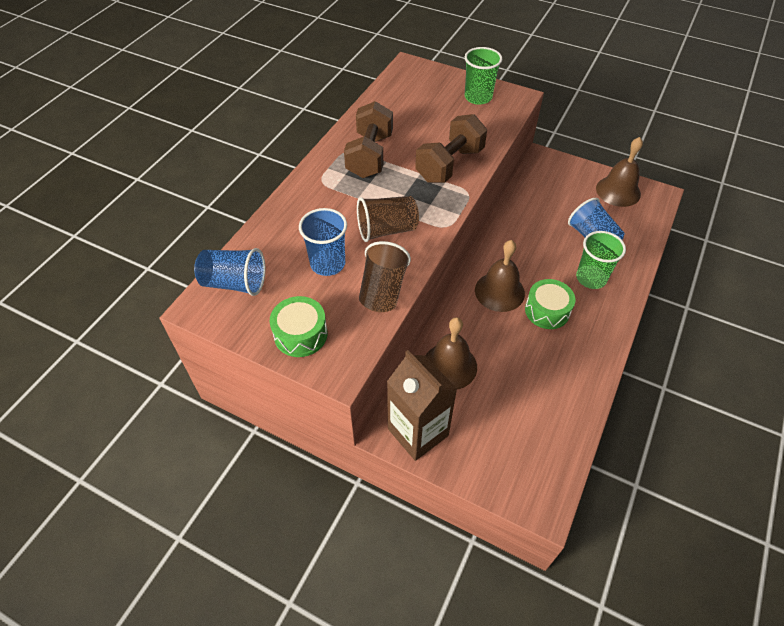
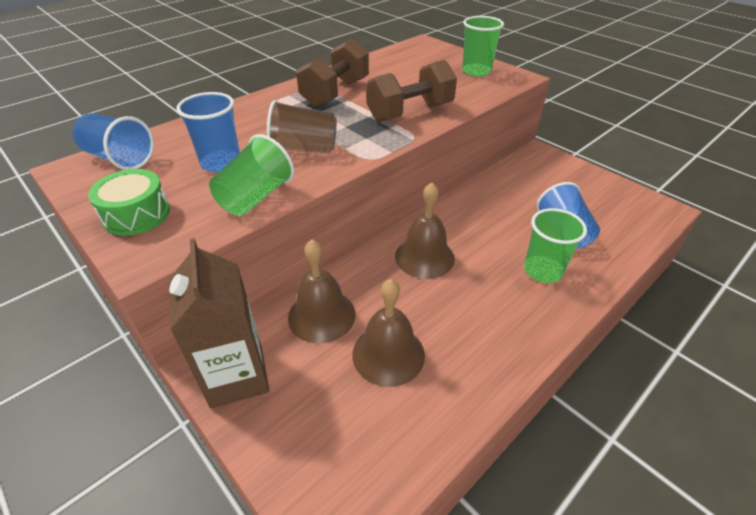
camera: 20 degrees right, 10 degrees down
brown cup [359,241,411,312] -> green cup [209,134,294,216]
green drum [525,279,575,329] -> none
brown bell [596,137,643,207] -> brown bell moved to [352,279,425,387]

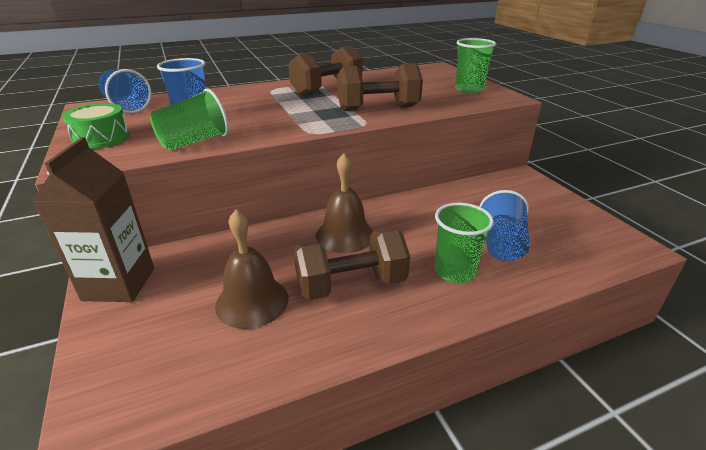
camera: 20 degrees right, 10 degrees down
brown cup [267,100,337,153] -> none
brown bell [288,240,355,343] -> none
none -> brown dumbbell [294,229,410,300]

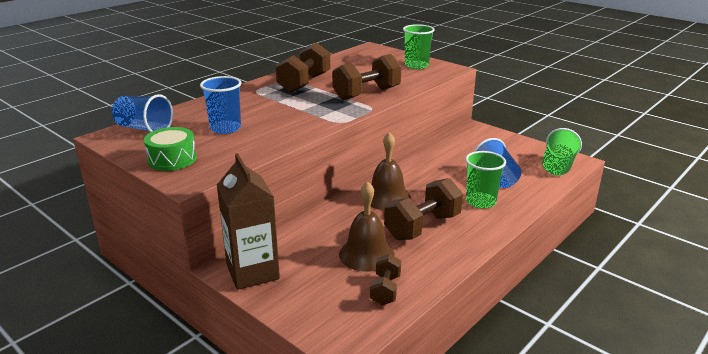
camera: 25 degrees left, 5 degrees down
green cup [150,88,229,151] -> green cup moved to [542,128,582,175]
none -> brown dumbbell [370,254,401,305]

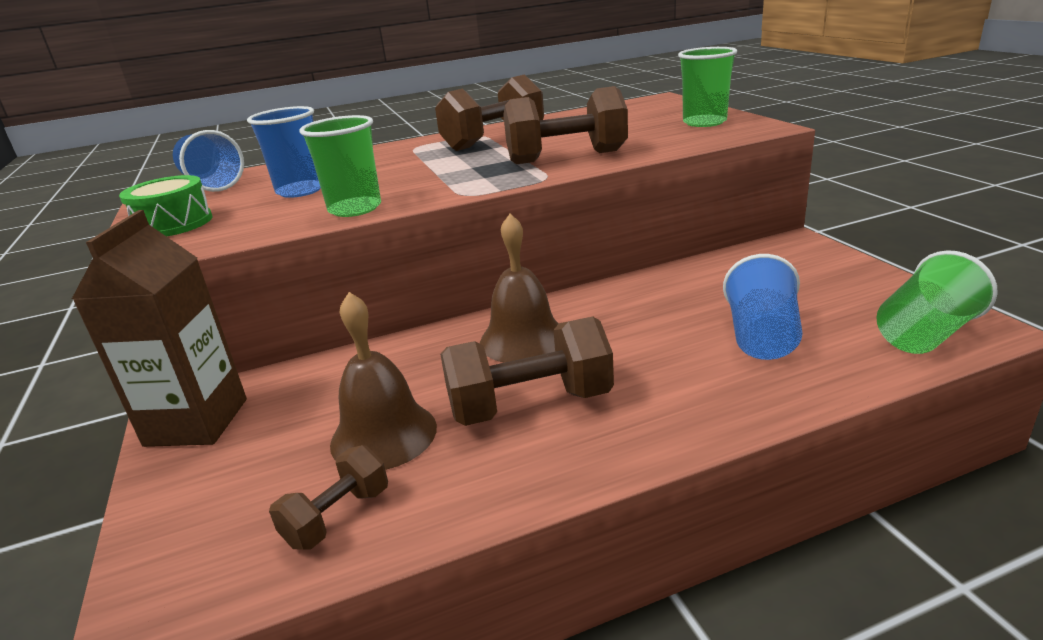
camera: 30 degrees right, 0 degrees up
green cup [465,151,506,208] -> green cup moved to [299,115,381,217]

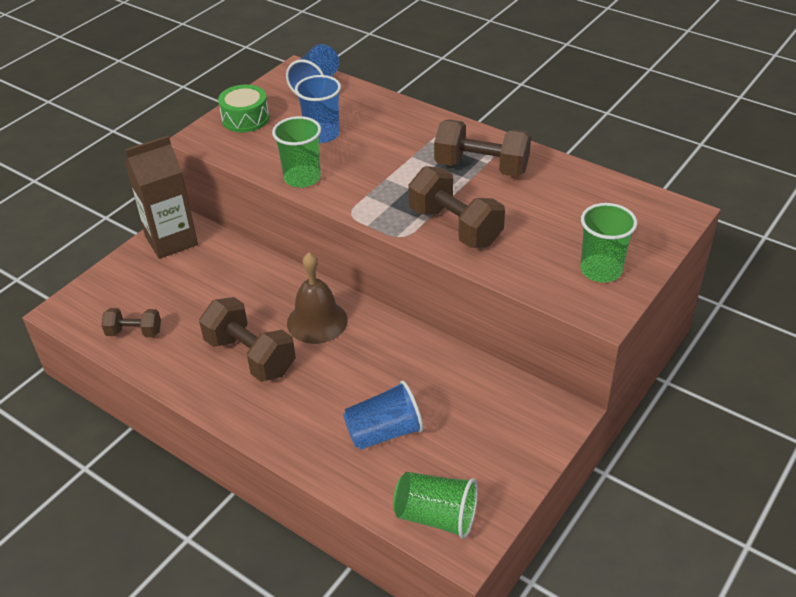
camera: 55 degrees right, 15 degrees up
brown bell [330,292,437,470] -> none

